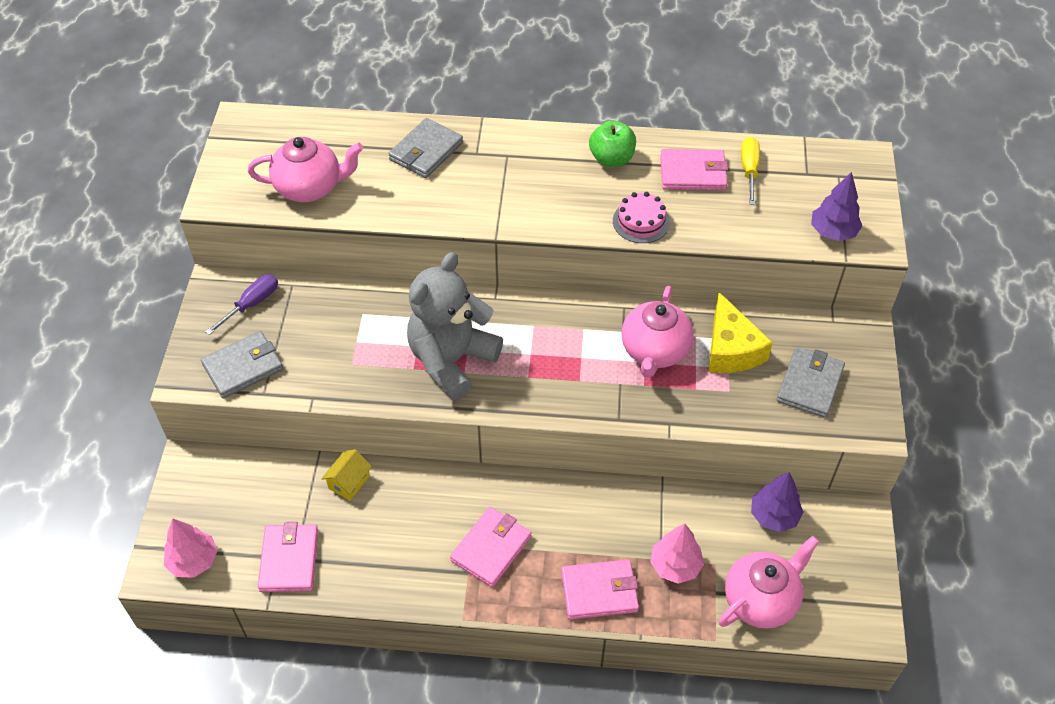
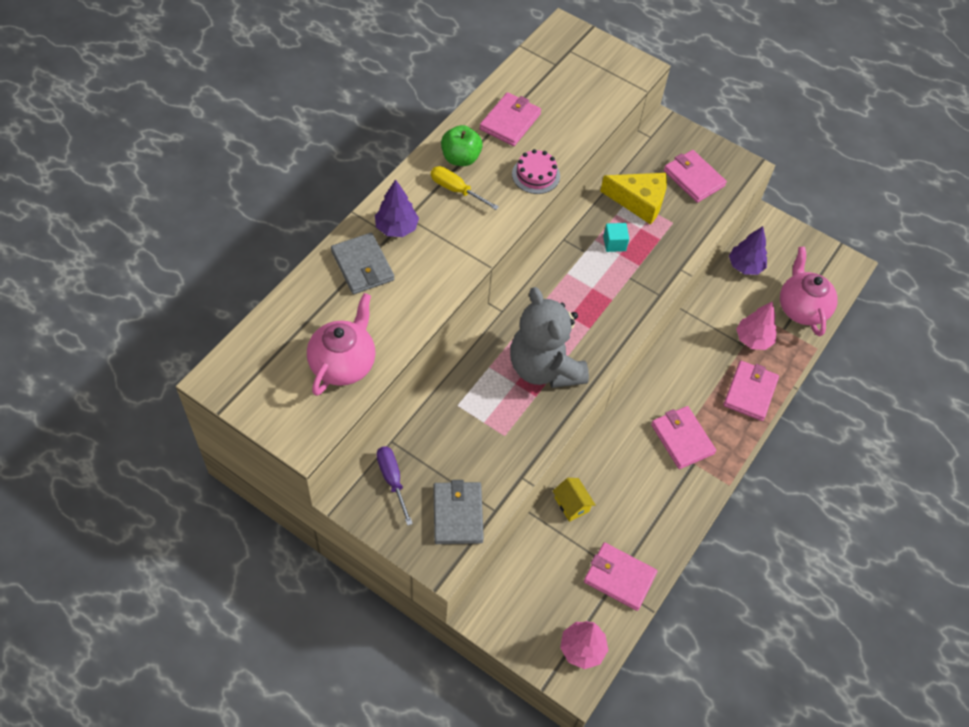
camera: 65 degrees left, 5 degrees up
pink teapot [621,286,694,378] -> turquoise cube [603,223,629,252]
yellow screwdriver [741,137,760,205] -> yellow screwdriver moved to [431,166,499,210]
grey wallet [777,347,845,418] -> pink wallet [664,150,727,203]
purple tree [811,172,862,241] -> purple tree moved to [375,179,419,237]

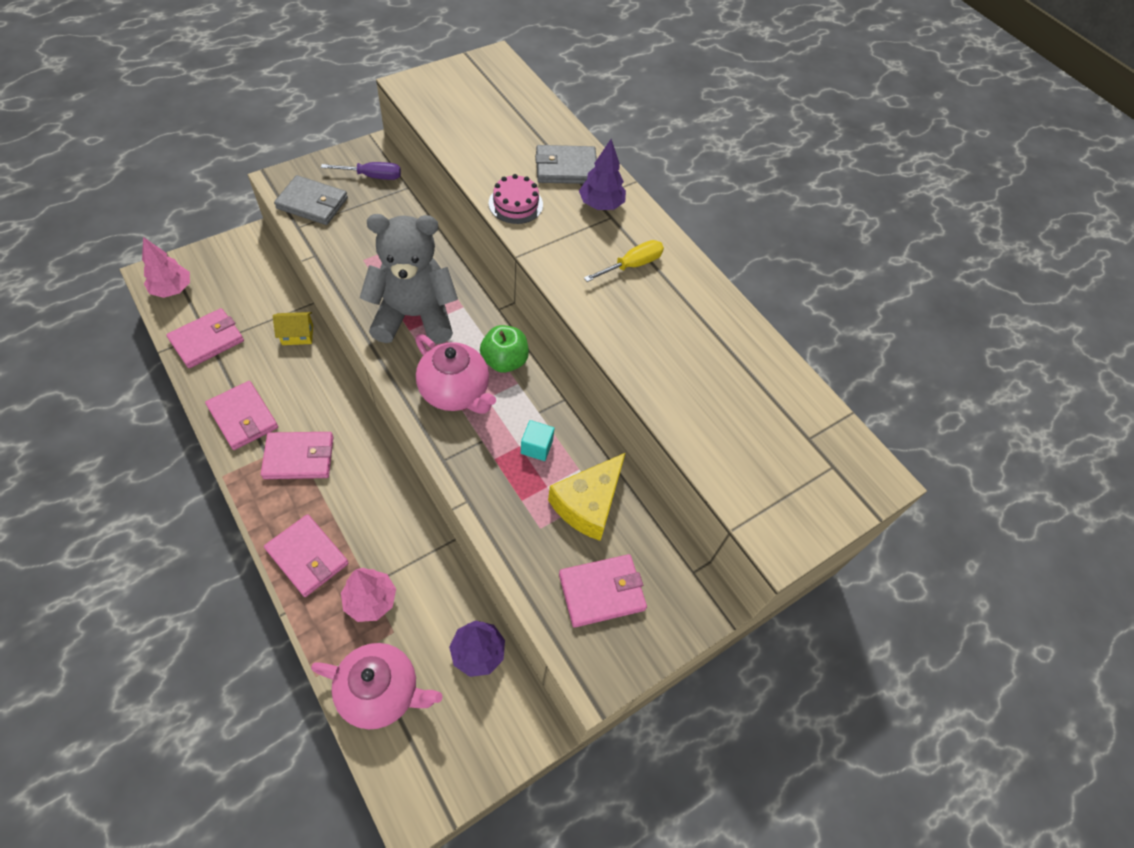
camera: 110 degrees right, 0 degrees up
pink teapot [307,293,376,396] -> pink teapot moved to [415,334,496,414]
green apple [441,125,483,166] -> green apple moved to [480,325,529,373]
pink wallet [480,92,541,146] -> pink wallet moved to [205,381,278,450]
pink cake [512,149,560,194] -> pink cake moved to [489,174,543,224]

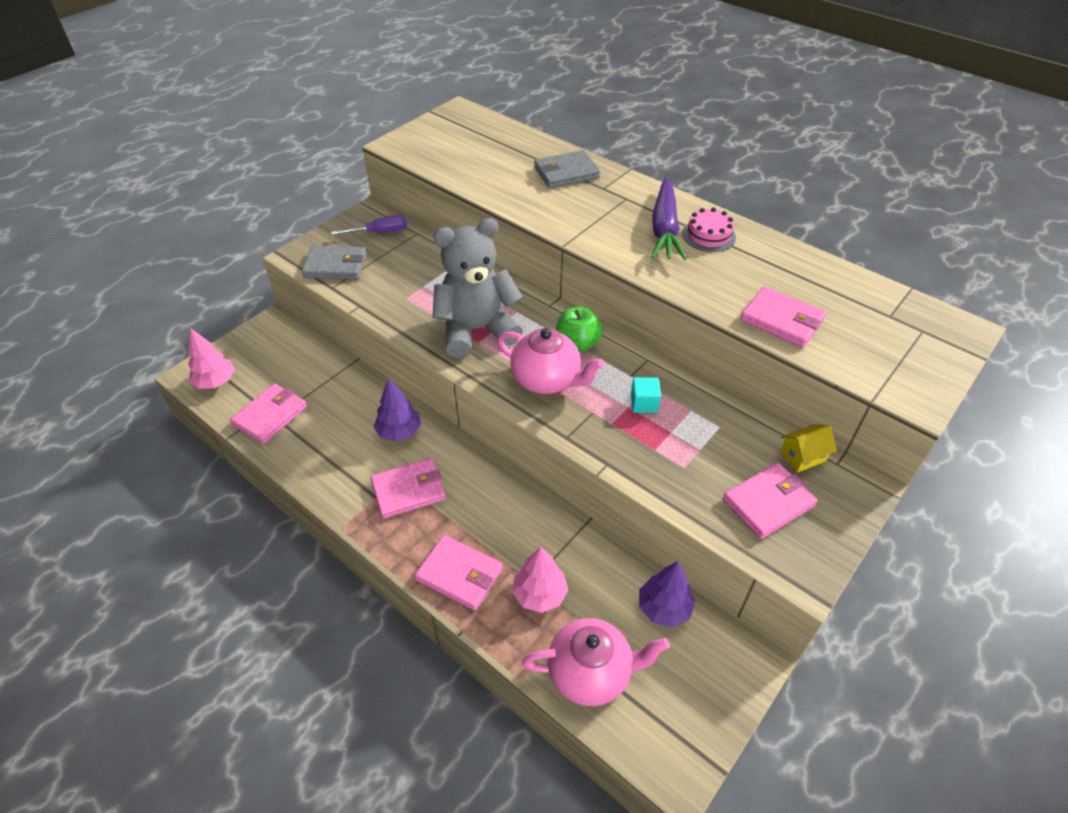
camera: 10 degrees left, 10 degrees down
pink wallet [205,381,278,450] -> pink wallet moved to [740,286,826,348]
yellow house [273,312,313,345] -> yellow house moved to [780,424,837,472]
pink cake [489,174,543,224] -> pink cake moved to [682,208,736,252]
yellow cheese [548,453,625,541] -> none
purple tree [579,139,626,210] -> purple tree moved to [374,379,421,442]
yellow screwdriver [584,240,664,282] -> purple carrot [651,177,686,260]

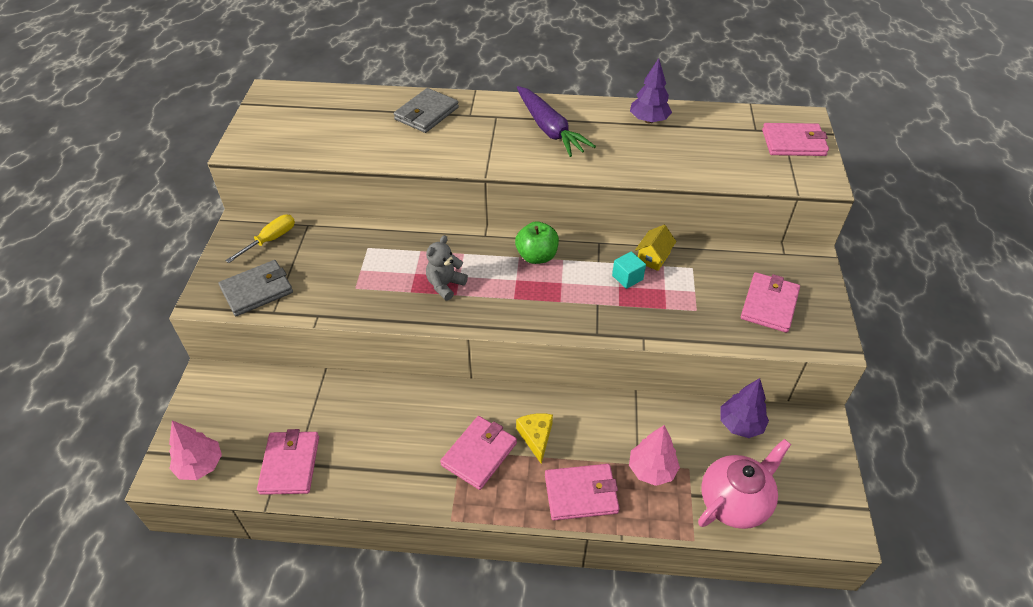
camera: 35 degrees left, 0 degrees up
purple screwdriver [331,215,407,235] -> yellow screwdriver [225,215,295,263]
purple tree [374,379,421,442] -> purple tree moved to [630,58,672,123]
grey teddy bear [432,218,523,358] -> grey teddy bear [426,235,468,301], size x0.48
pink teapot [497,328,604,394] -> none
pink cake [682,208,736,252] -> none
pink wallet [740,286,826,348] -> pink wallet moved to [762,123,829,156]
yellow house [780,424,837,472] -> yellow house moved to [635,225,677,271]
none -> yellow cheese [516,413,553,464]

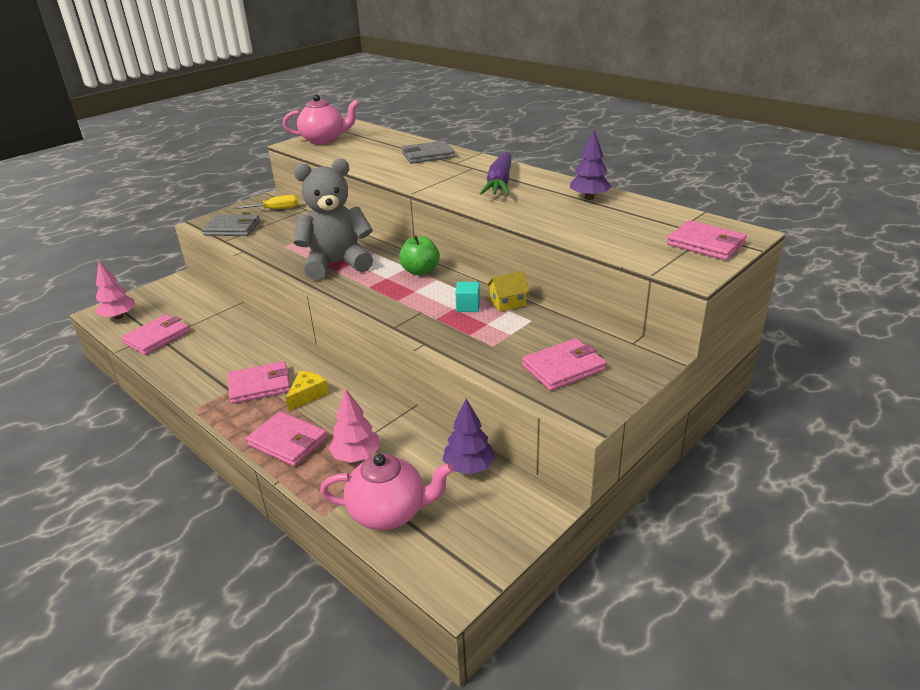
camera: 40 degrees right, 15 degrees down
grey teddy bear [426,235,468,301] -> grey teddy bear [293,158,373,280], size x2.07
none -> pink teapot [283,94,359,144]

